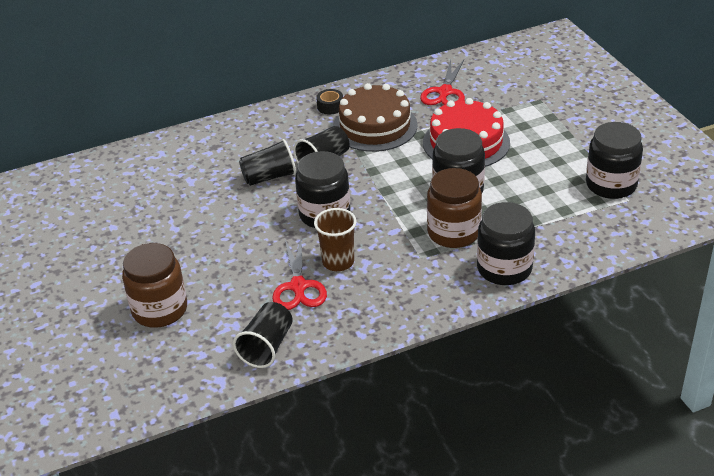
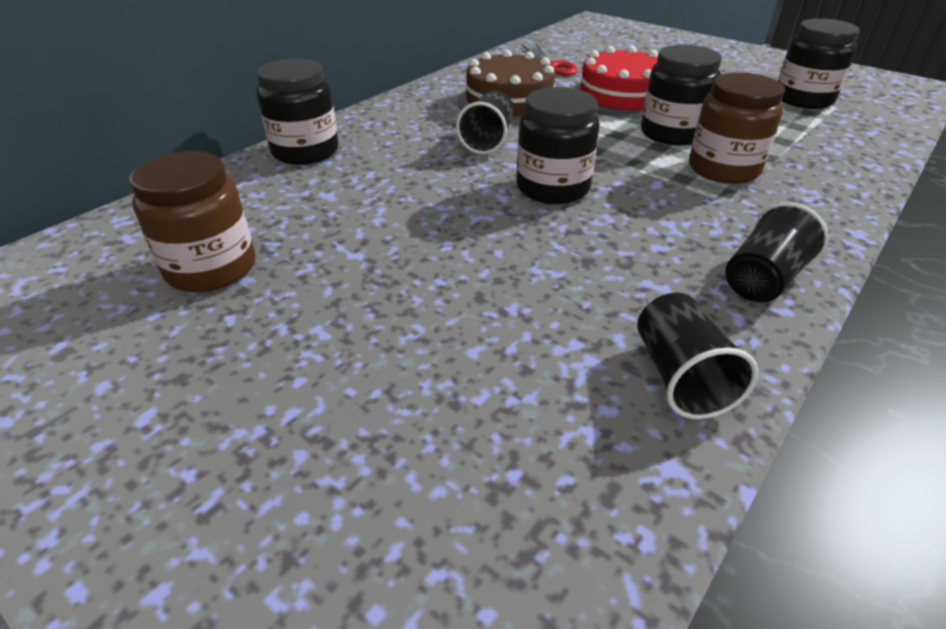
camera: 30 degrees left, 0 degrees up
brown jar [122,243,187,328] -> brown jar moved to [130,151,255,292]
black cup [239,139,296,186] -> black cup moved to [725,202,829,303]
red scissors [272,238,327,310] -> none
brown cup [314,208,356,271] -> none
black tape [316,89,343,115] -> none
black jar [477,202,535,285] -> black jar moved to [256,58,338,165]

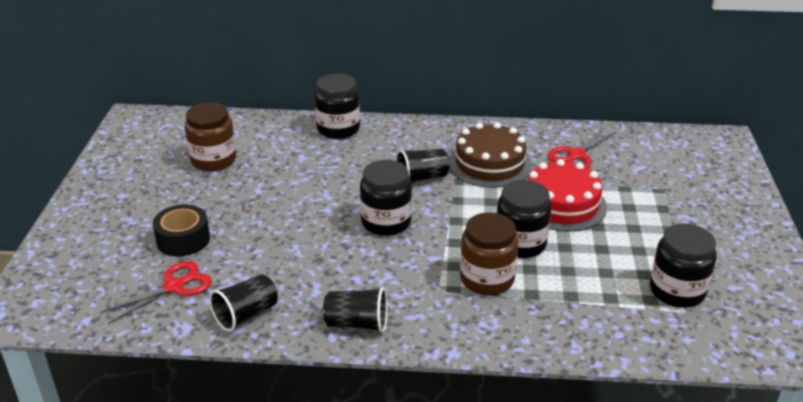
camera: 55 degrees right, 5 degrees down
none -> red scissors [100,261,212,324]
none -> black tape [153,204,210,257]

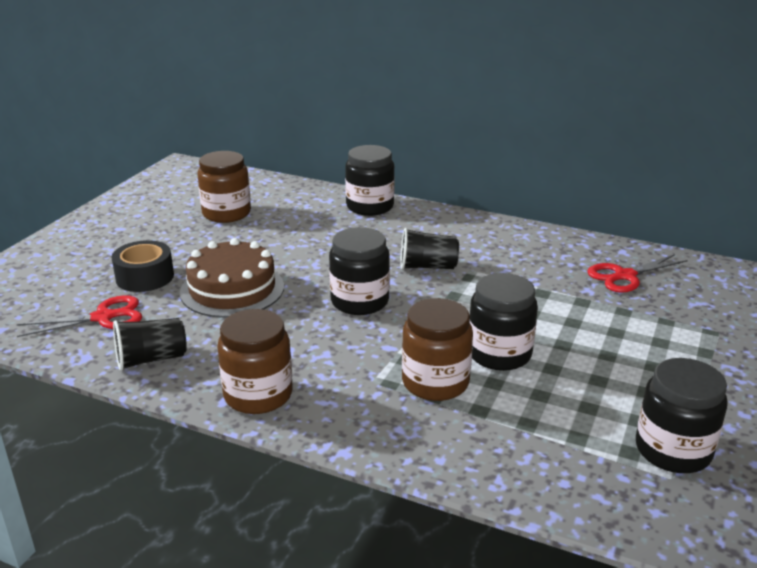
camera: 20 degrees right, 5 degrees down
black cup [323,287,387,332] -> brown jar [217,309,293,414]
brown cake [449,122,532,188] -> brown cake moved to [180,238,284,318]
red cake [527,159,607,232] -> none

